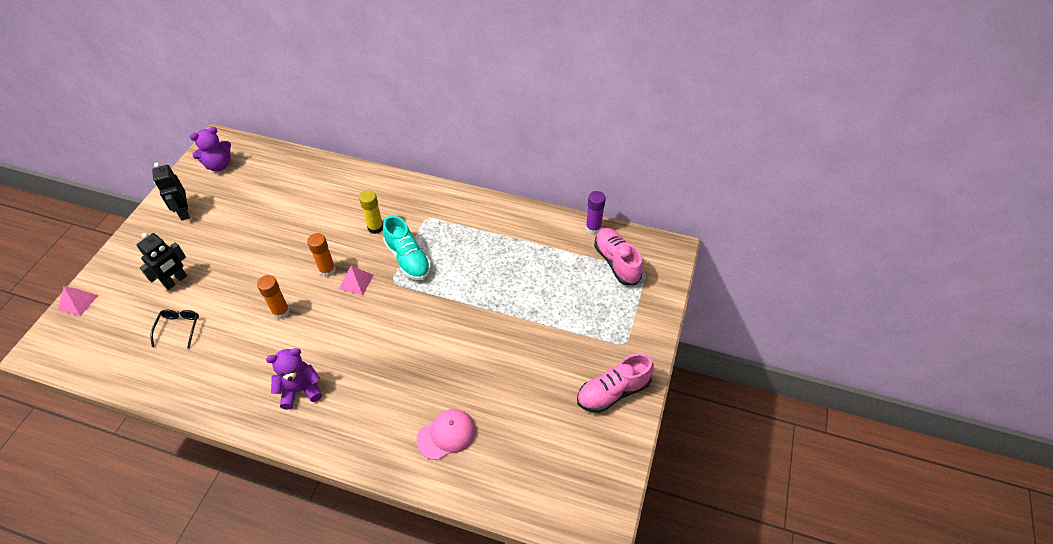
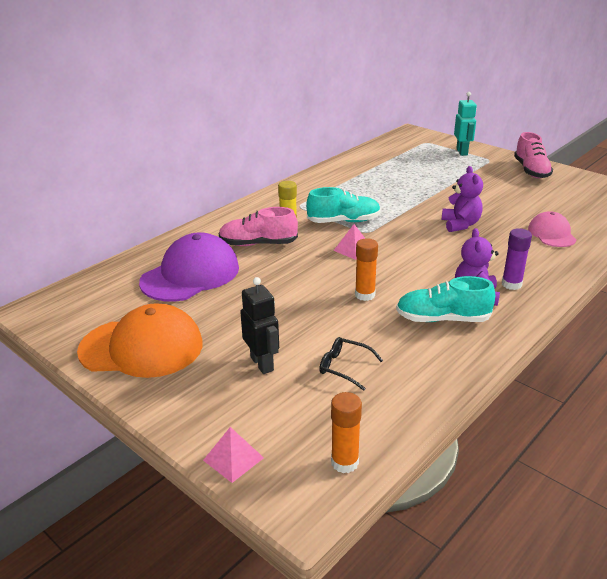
camera: 65 degrees left, 20 degrees down
black robot [152,162,189,220] -> orange cap [77,303,203,378]
purple teddy bear [190,127,231,171] -> purple teddy bear moved to [442,166,483,232]
orange glue stick [307,233,336,277] -> orange glue stick moved to [331,392,362,473]
purple glue stick [586,191,606,235] -> purple glue stick moved to [502,228,532,290]
pink shoe [594,228,643,285] -> pink shoe moved to [219,207,298,246]
none -> purple cap [139,232,239,302]
none -> turquoise shoe [396,276,495,322]
none -> turquoise robot [454,92,477,156]

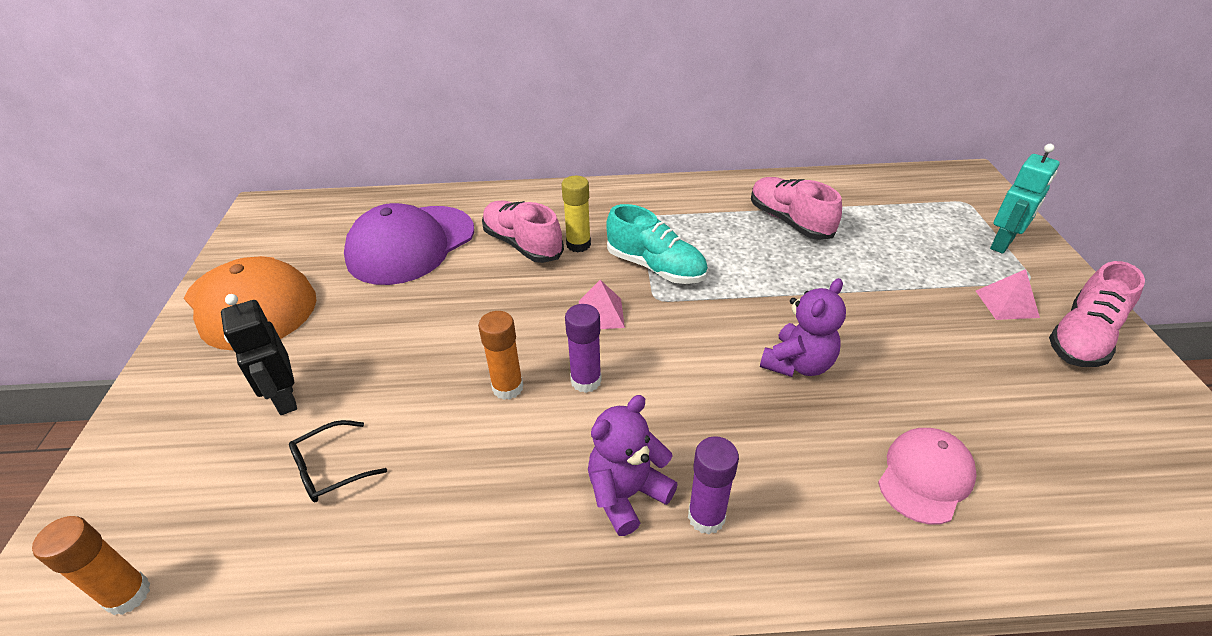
camera: 45 degrees right, 10 degrees up
purple cap [139,232,239,302] -> purple cap turned 135 degrees clockwise [344,203,474,285]
pink pyramid [203,427,264,483] -> pink pyramid moved to [976,269,1040,320]
black robot [240,277,279,374] -> black robot turned 135 degrees clockwise [221,294,297,415]
black glasses [319,337,383,391] -> black glasses turned 105 degrees counterclockwise [289,420,387,502]
turquoise shoe [396,276,495,322] -> none
none -> purple glue stick [565,304,602,393]
none -> pink shoe [751,177,842,240]

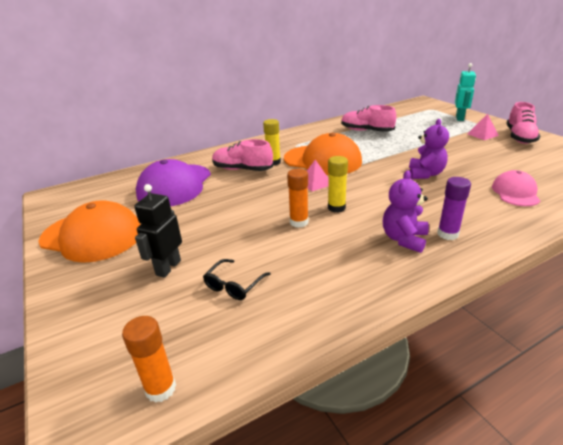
camera: 25 degrees left, 10 degrees down
black robot [221,294,297,415] -> black robot turned 75 degrees clockwise [134,184,182,278]
purple glue stick [565,304,602,393] -> yellow glue stick [328,156,348,213]
turquoise shoe [606,204,708,284] -> orange cap [284,133,362,175]

